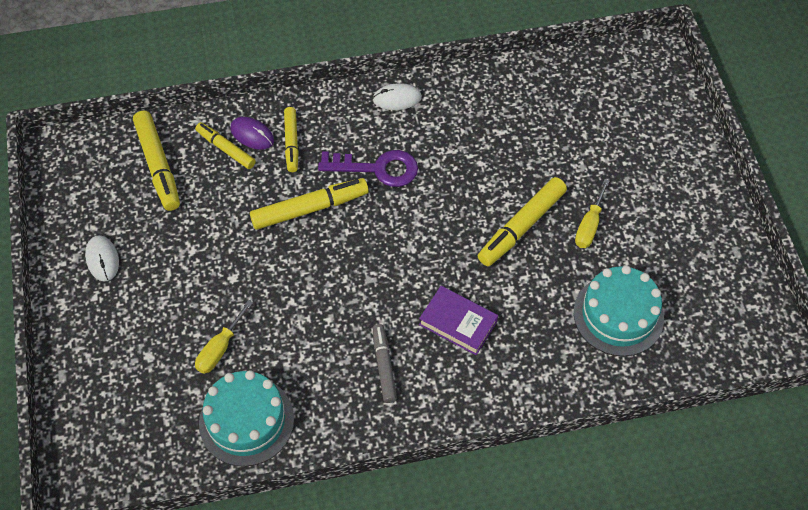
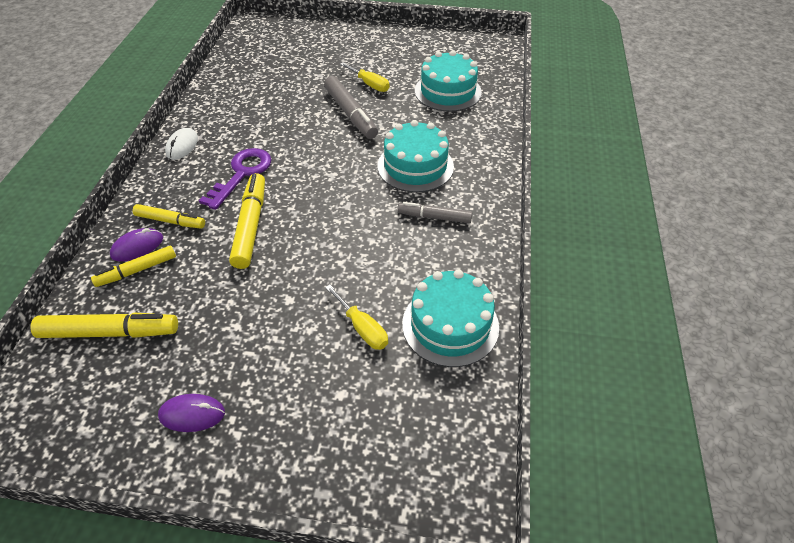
camera: 70 degrees left, 10 degrees down
white mouse [85,235,119,281] -> purple mouse [158,394,225,432]
purple book [419,286,498,355] -> turquoise cake [377,120,454,192]
yellow marker [478,177,567,266] -> grey marker [324,76,378,139]

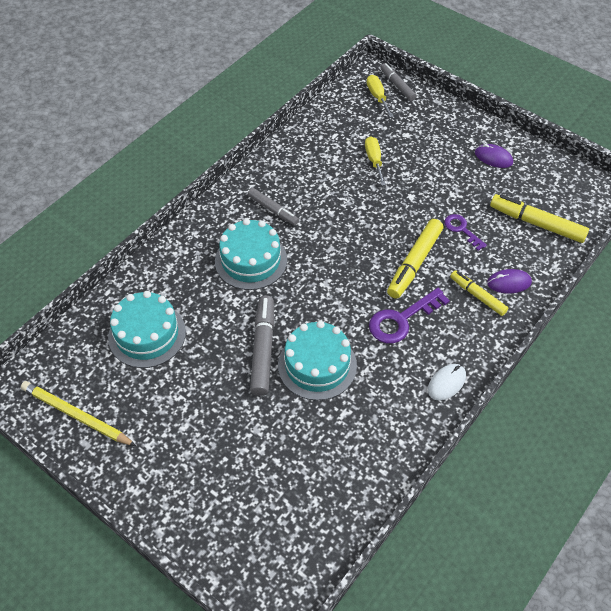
camera: 150 degrees left, 5 degrees up
yellow marker [91,246,176,287] -> none
yellow screwdriver [340,62,390,92] -> yellow screwdriver moved to [367,75,394,117]
turquoise cake [402,269,499,367] -> turquoise cake moved to [278,321,357,401]
none -> yellow pencil [21,381,136,446]
none -> grey marker [380,63,417,101]
none -> purple key [444,214,487,251]

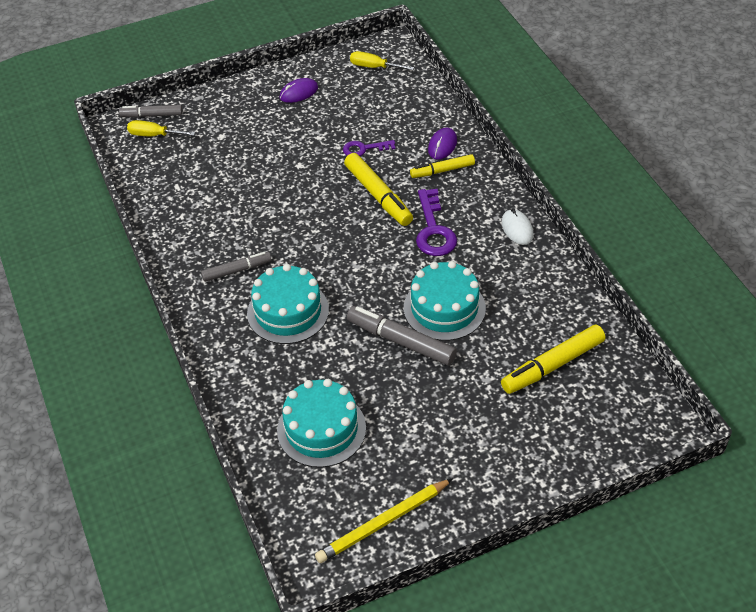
camera: 60 degrees left, 5 degrees down
yellow screwdriver [365,136,386,186] -> yellow screwdriver moved to [350,51,414,70]
yellow marker [490,194,589,243] -> yellow marker moved to [501,324,606,394]

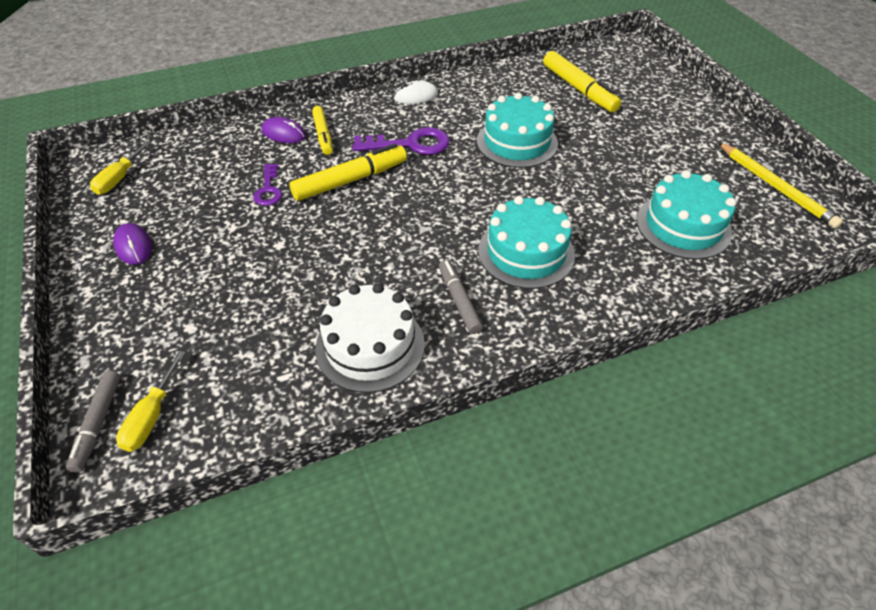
camera: 90 degrees left, 0 degrees up
grey marker [347,306,457,366] -> none
none -> white cake [315,283,425,393]

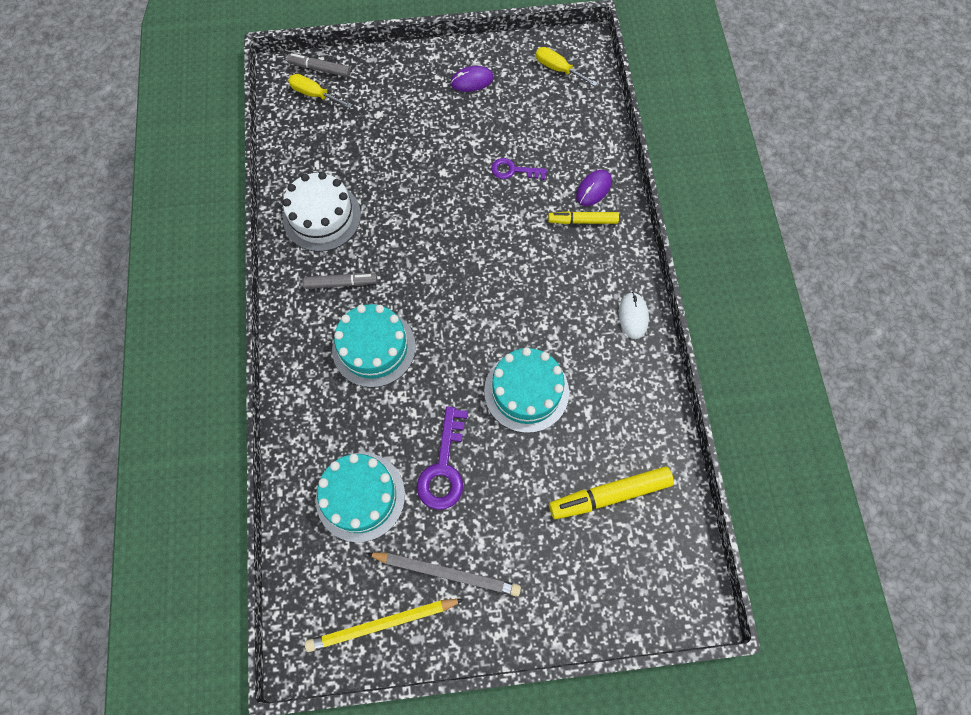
camera: 105 degrees right, 20 degrees up
yellow marker [290,144,407,201] -> none
purple key [352,127,450,155] -> purple key moved to [417,406,468,510]
none -> grey pencil [366,553,521,597]

